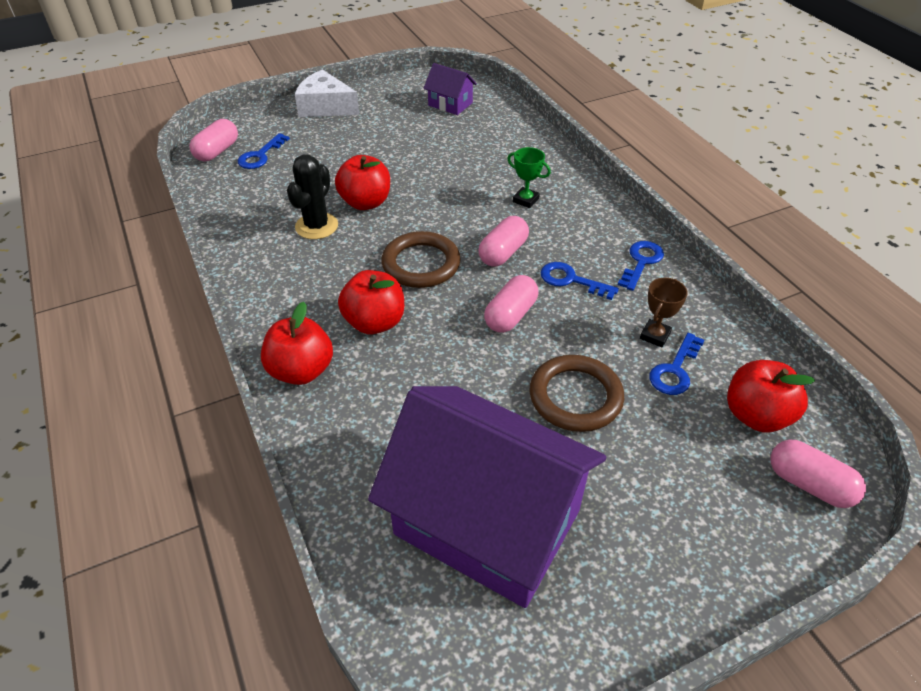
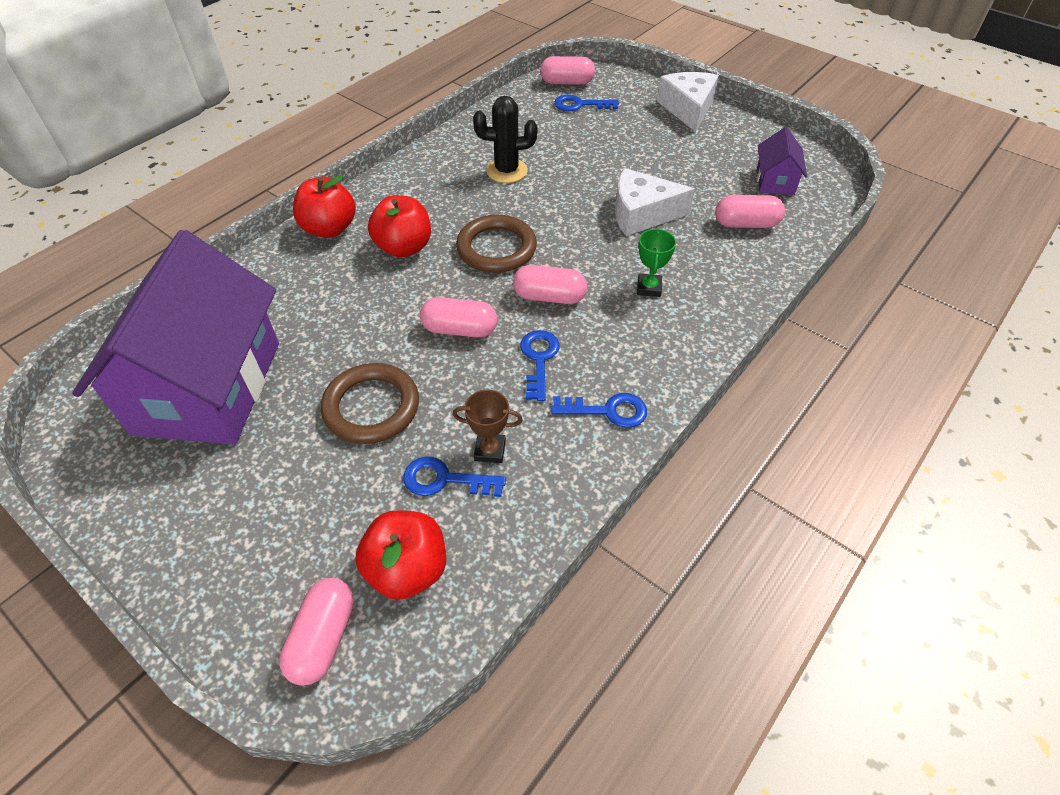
camera: 65 degrees right, 5 degrees up
red apple [335,155,390,210] -> none
none -> white cheese [615,168,695,236]
none -> pink capsule [715,195,785,228]

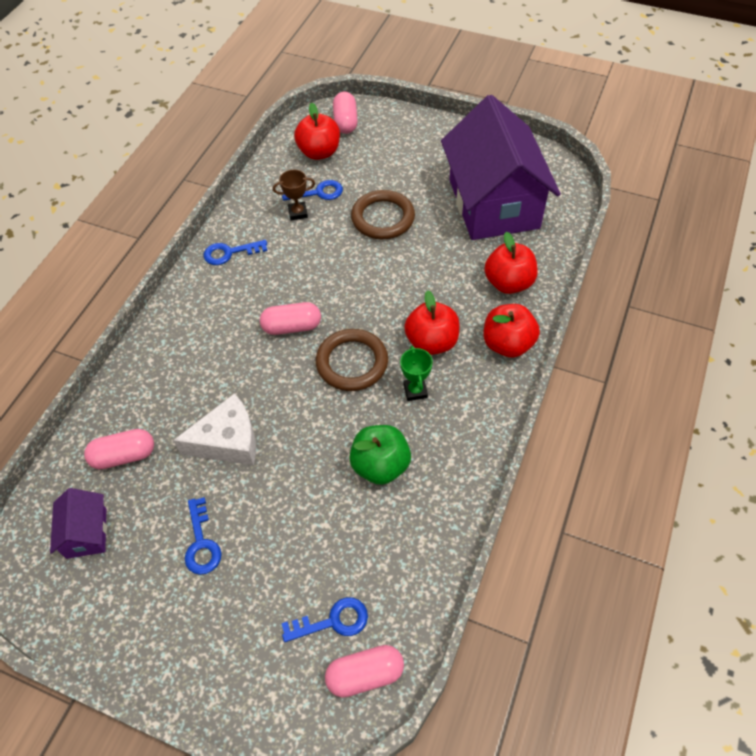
camera: 165 degrees right, 5 degrees up
pink capsule [420,297,497,337] -> none
black cactus [473,96,537,183] -> green apple [349,425,411,485]
blue key [520,330,560,401] -> blue key moved to [185,497,222,575]
green trophy [637,228,676,297] -> green trophy moved to [400,346,433,401]
white cheese [657,72,719,132] -> none
none -> red apple [484,232,538,294]

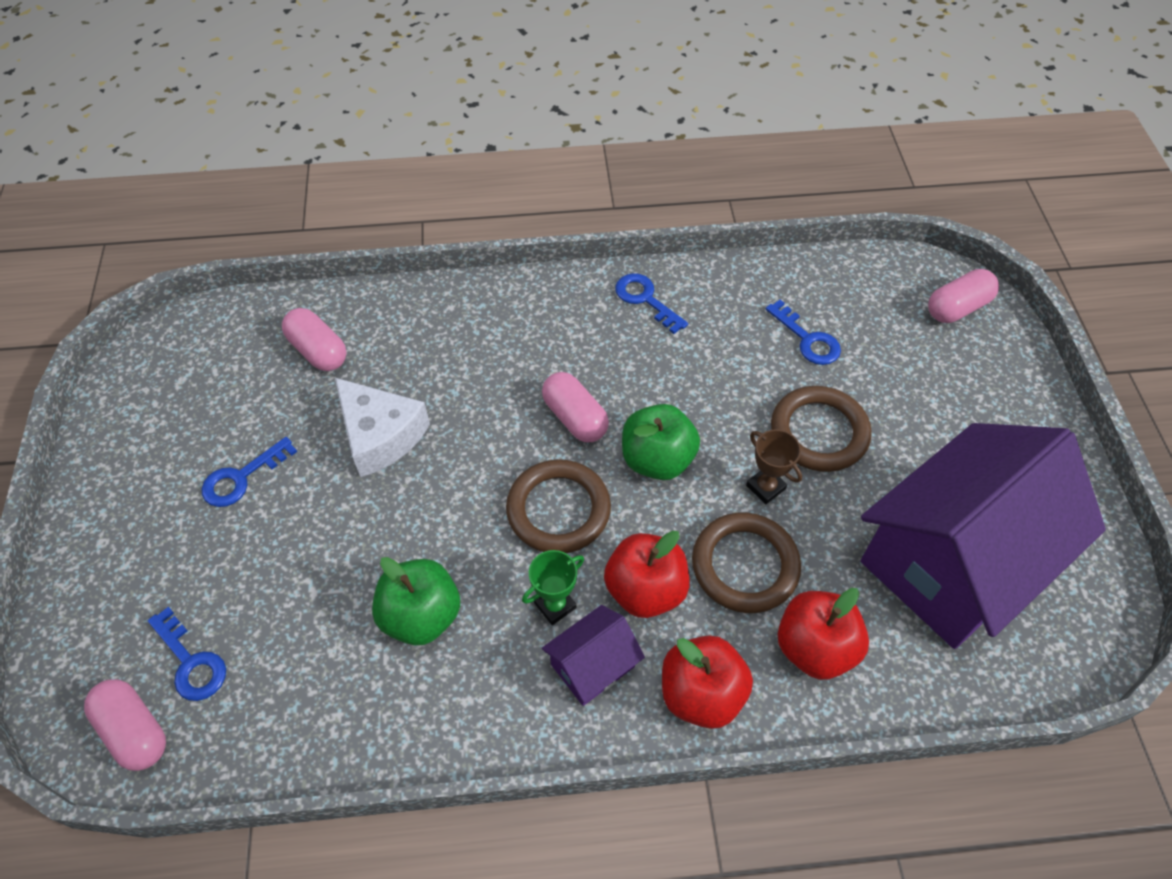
camera: 60 degrees right, 0 degrees up
purple house [50,488,107,559] -> purple house moved to [542,605,645,706]
brown trophy [273,170,315,220] -> brown trophy moved to [746,429,802,504]
red apple [294,103,340,160] -> none
none -> green apple [622,404,700,480]
none -> brown ring [692,513,801,613]

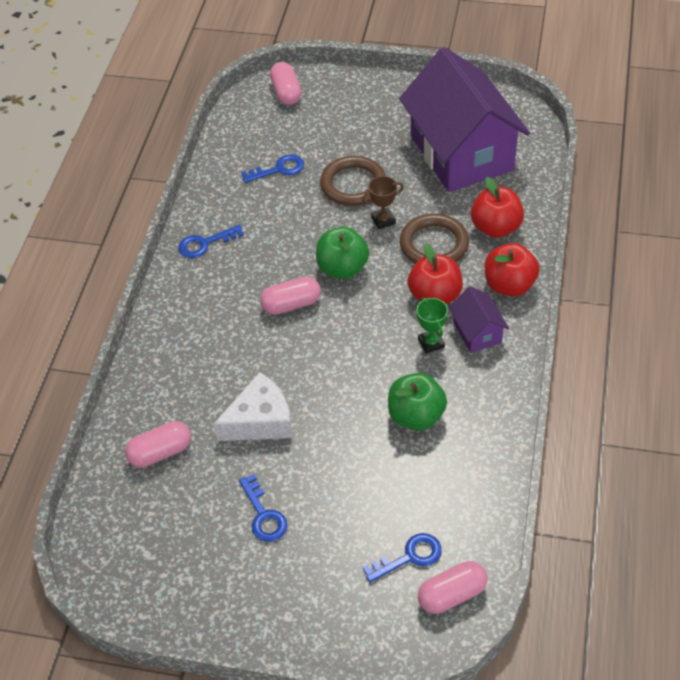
camera: 70 degrees left, 5 degrees down
brown ring [506,459,611,553] -> none

